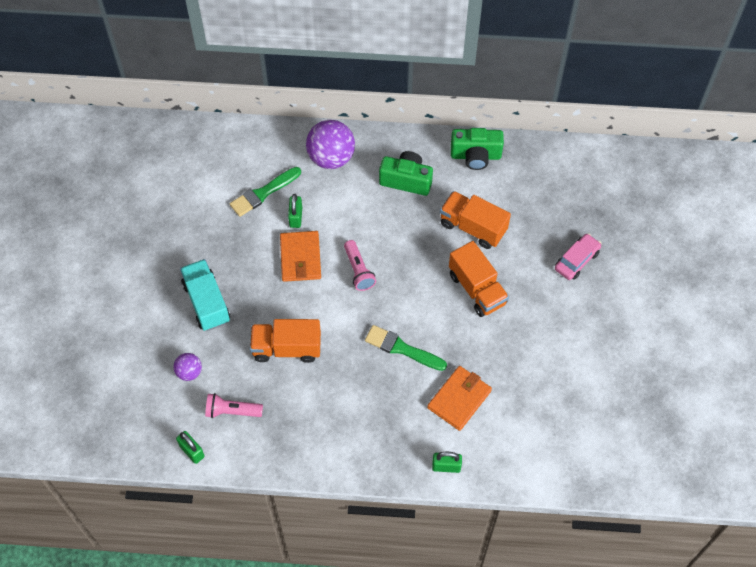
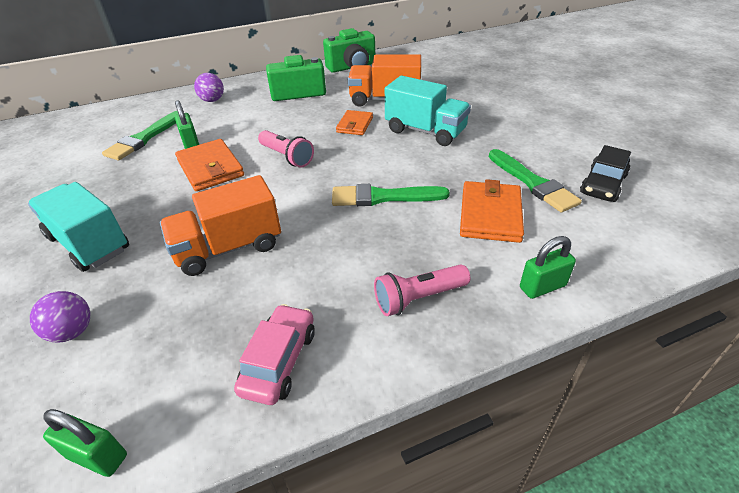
camera: 25 degrees left, 20 degrees down
pink flashlight [205,393,263,418] -> pink flashlight moved to [374,264,470,316]
purple ball [306,120,355,169] -> purple ball [194,73,224,102], size x0.53
orange truck [449,241,509,317] -> turquoise truck [385,76,471,146]
pink car [555,233,602,280] -> pink car moved to [234,304,315,405]
none -> orange wallet [336,110,373,135]
none -> green brush [489,149,582,213]
none -> black car [580,145,631,202]

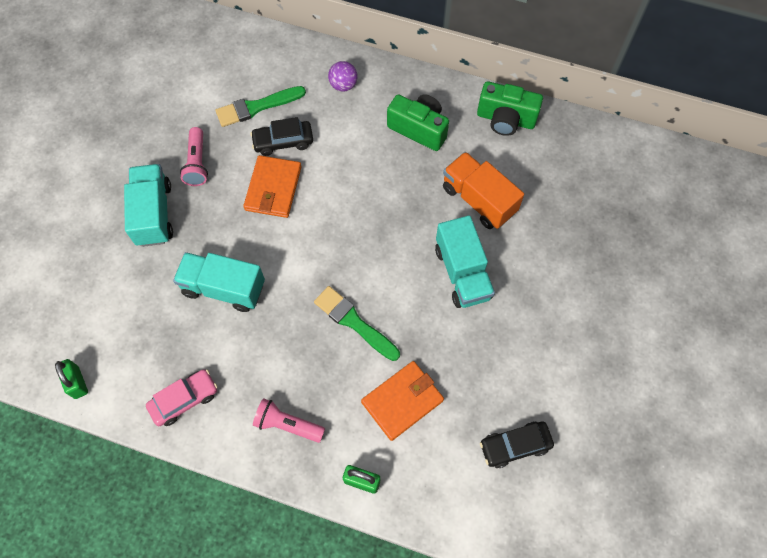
camera: 40 degrees right, 25 degrees up
purple ball [30,291,91,343] -> none
orange truck [160,175,281,276] -> turquoise truck [173,252,265,312]
green padlock [175,100,199,149] -> black car [250,117,313,156]
pink flashlight [258,130,314,168] -> pink flashlight moved to [180,127,208,186]
orange wallet [336,110,373,135] -> none
green brush [489,149,582,213] -> none

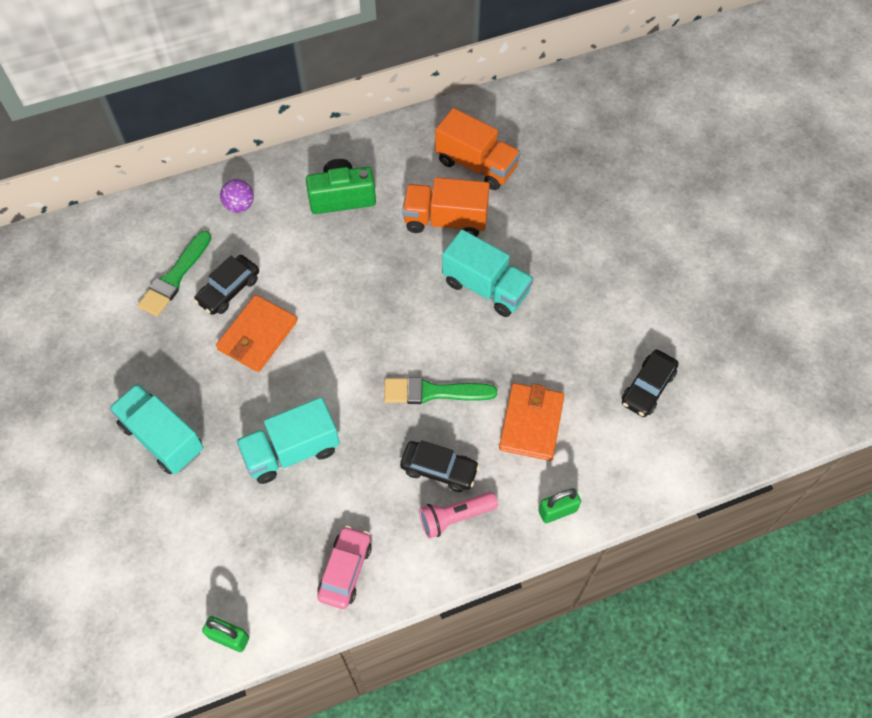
camera: 40 degrees left, 5 degrees down
pink flashlight [180,127,208,186] -> none
orange wallet [243,155,302,218] -> orange wallet turned 60 degrees clockwise [216,295,297,372]
green camera [477,81,543,136] -> none
none -> black car [400,440,480,492]
none -> orange truck [435,108,521,190]

